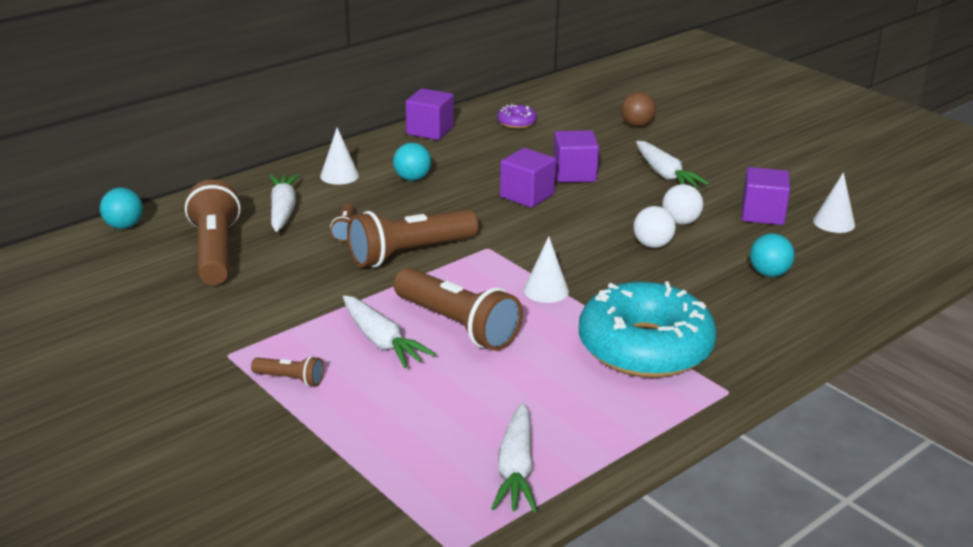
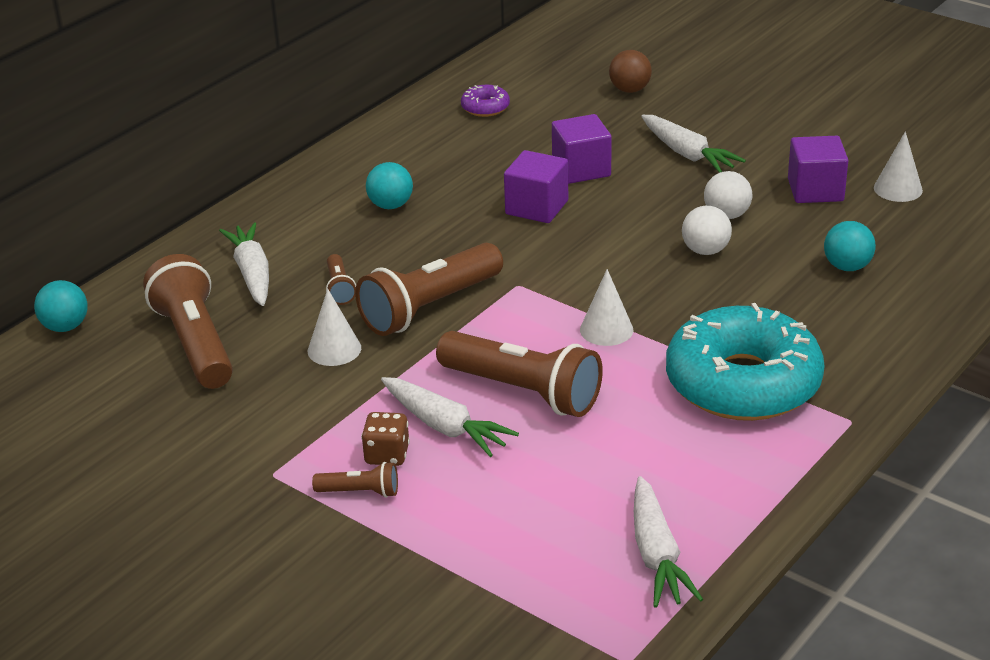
camera: 10 degrees left, 5 degrees up
white cone [320,127,359,185] -> white cone moved to [308,289,361,366]
purple cube [406,88,454,140] -> none
none -> brown dice [361,412,410,466]

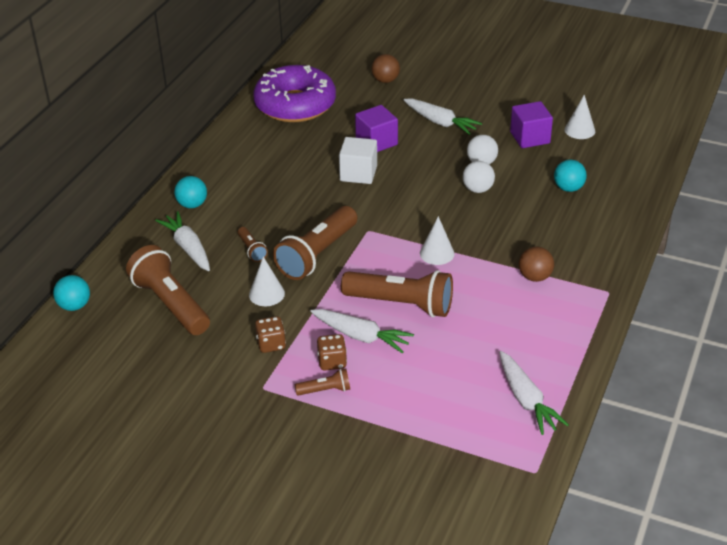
camera: 15 degrees left, 5 degrees up
turquoise ball [366,162,413,209] -> turquoise ball moved to [174,176,207,208]
purple donut [461,85,510,117] -> purple donut [253,65,336,122], size x2.48
purple cube [504,150,568,223] -> white cube [339,137,377,184]
turquoise donut [666,303,825,421] -> brown ball [519,247,554,282]
none -> brown dice [255,316,286,353]

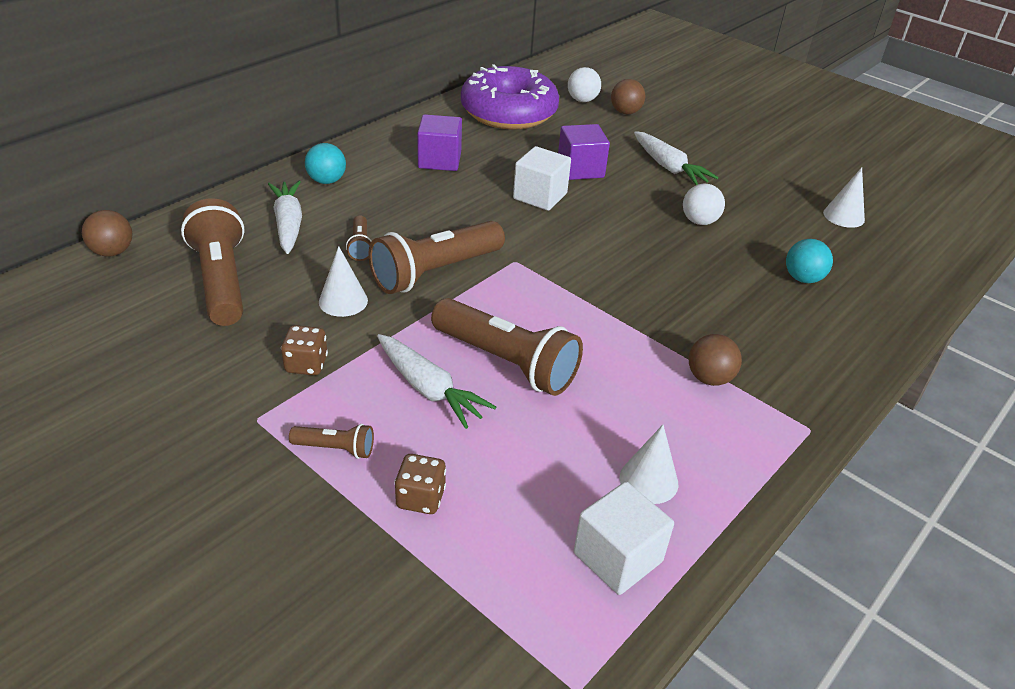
camera: 15 degrees right, 0 degrees up
turquoise ball [53,275,90,311] -> brown ball [82,210,132,257]
brown dice [317,334,347,370] -> brown dice moved to [394,454,446,514]
white cone [420,216,455,265] -> white cone moved to [620,425,678,504]
white ball [463,161,495,193] -> white ball moved to [568,67,601,102]
white carrot [499,351,569,435] -> white cube [574,482,674,595]
purple cube [510,101,553,148] -> purple cube moved to [417,114,462,171]

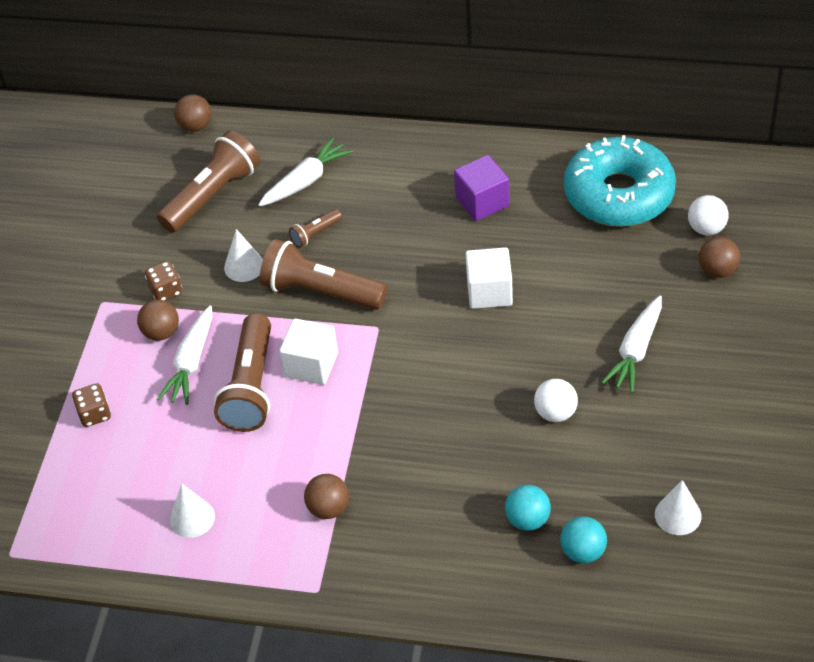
camera: 65 degrees right, 10 degrees up
brown flashlight [289,424,374,459] -> none
turquoise ball [305,143,346,184] -> turquoise ball moved to [560,516,607,563]
purple donut [461,64,559,130] -> turquoise donut [564,135,676,227]
purple cube [558,124,610,180] -> none
white cube [574,482,674,595] -> white cube moved to [279,319,338,385]
none -> brown ball [137,299,179,341]

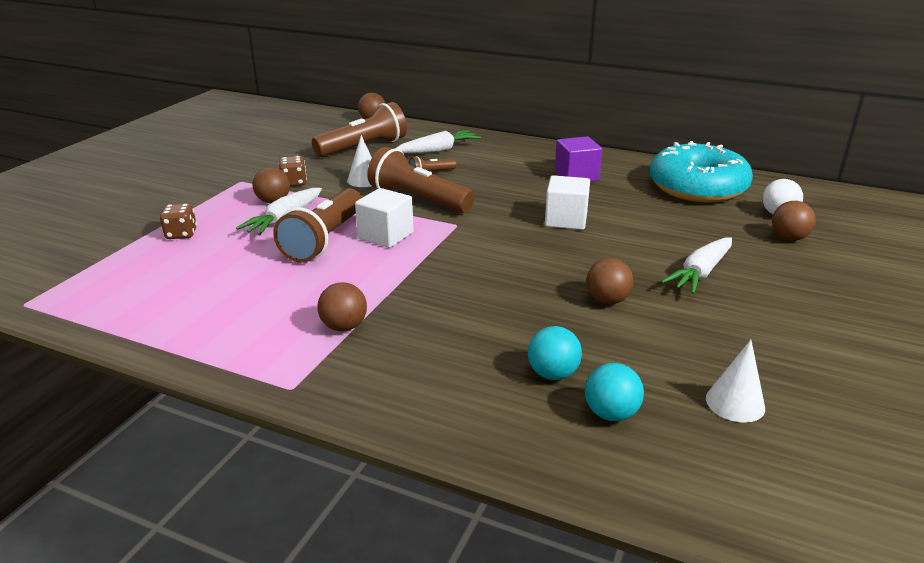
camera: 10 degrees right, 20 degrees down
white cone [170,484,215,538] -> none
white ball [534,379,578,422] -> brown ball [586,258,634,304]

